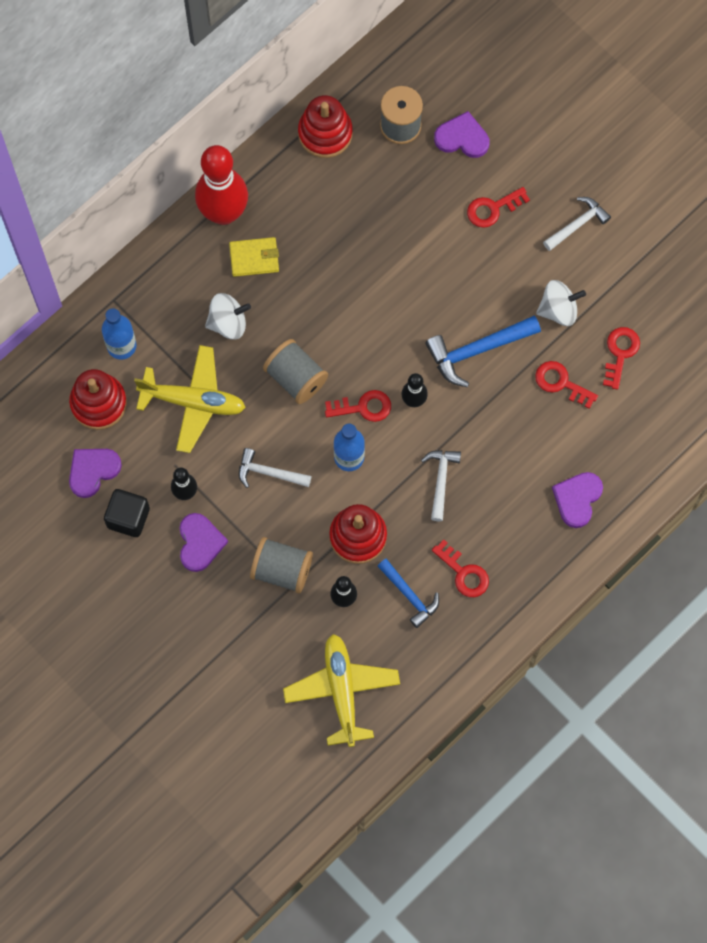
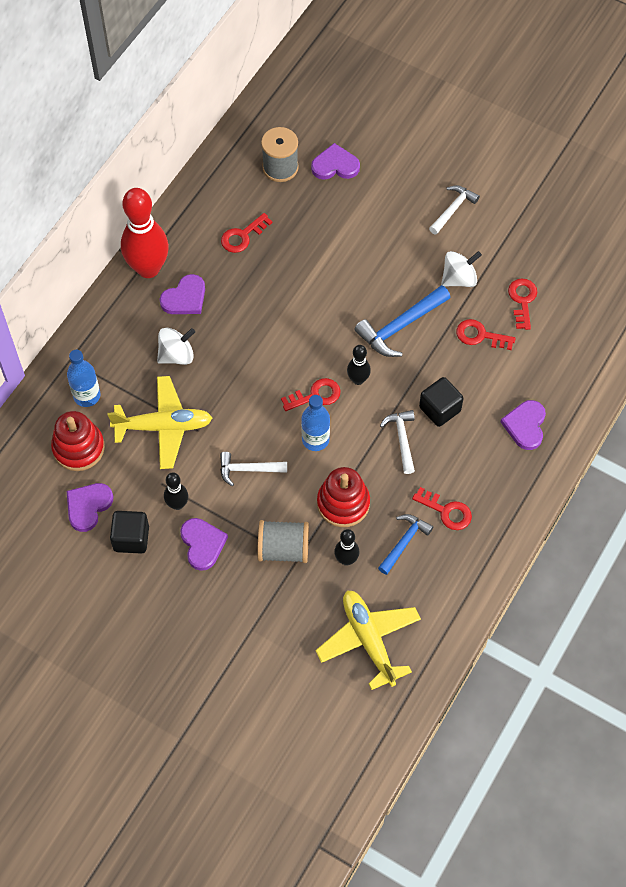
camera: 15 degrees left, 10 degrees down
yellow wallet [229,237,279,277] -> purple heart [160,274,205,314]
grey spool [263,339,328,404] -> none
red stacking toy [298,95,352,158] -> none
blue hammer [378,559,439,628] -> blue hammer turned 90 degrees counterclockwise [378,514,433,575]
red key [467,187,530,228] -> red key moved to [221,213,273,253]
none -> black cube [419,377,464,427]

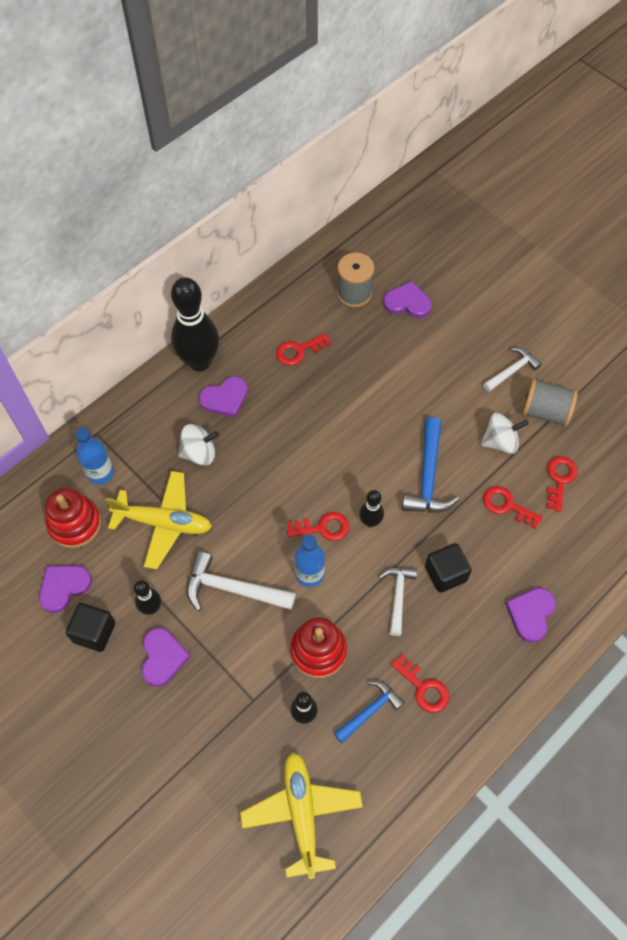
camera: 15 degrees right, 0 degrees up
red bowling pin [121,188,169,278] -> black bowling pin [171,277,219,371]
white hammer [220,452,287,486] -> white hammer [187,551,296,611], size x1.55
grey spool [258,520,309,563] -> grey spool moved to [522,378,578,427]
blue hammer [354,285,451,357] -> blue hammer turned 60 degrees counterclockwise [402,417,459,513]

